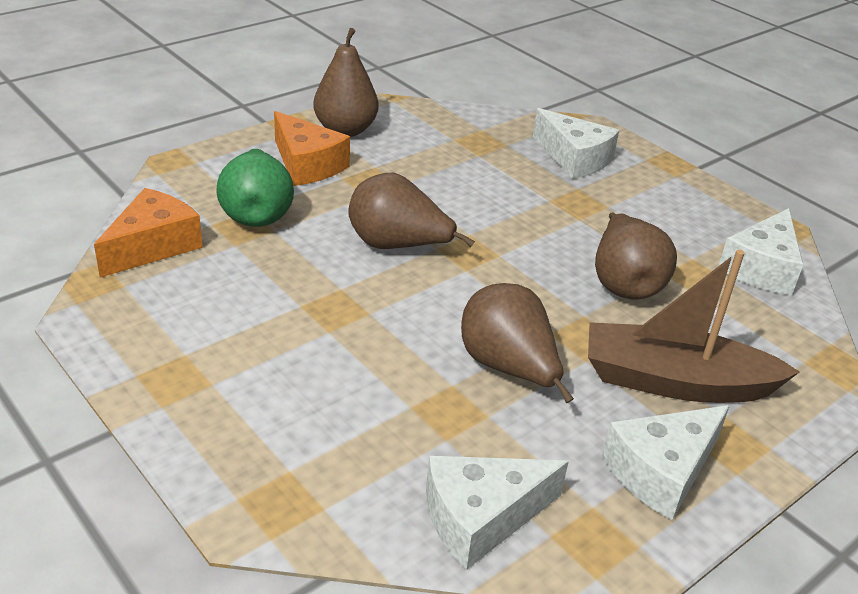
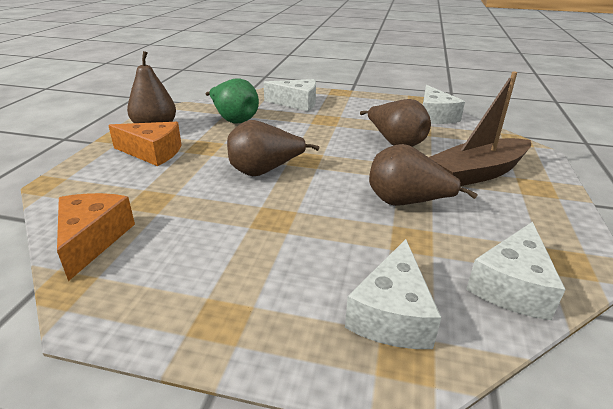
camera: 35 degrees left, 5 degrees down
green pear [216,149,294,227] -> green pear moved to [205,78,259,124]
white cheese [602,405,730,520] -> white cheese moved to [345,239,442,349]

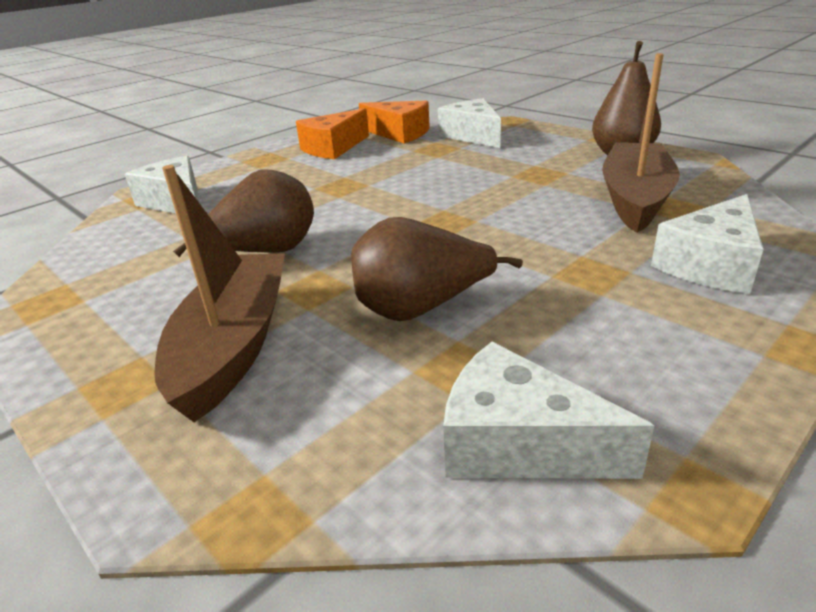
camera: 125 degrees right, 0 degrees up
orange cheese [108,122,182,166] -> orange cheese moved to [296,108,369,159]
green pear [205,78,259,124] -> brown boat [602,53,680,233]
brown pear [227,120,319,176] -> none
white cheese [466,222,566,320] -> white cheese moved to [438,99,501,148]

